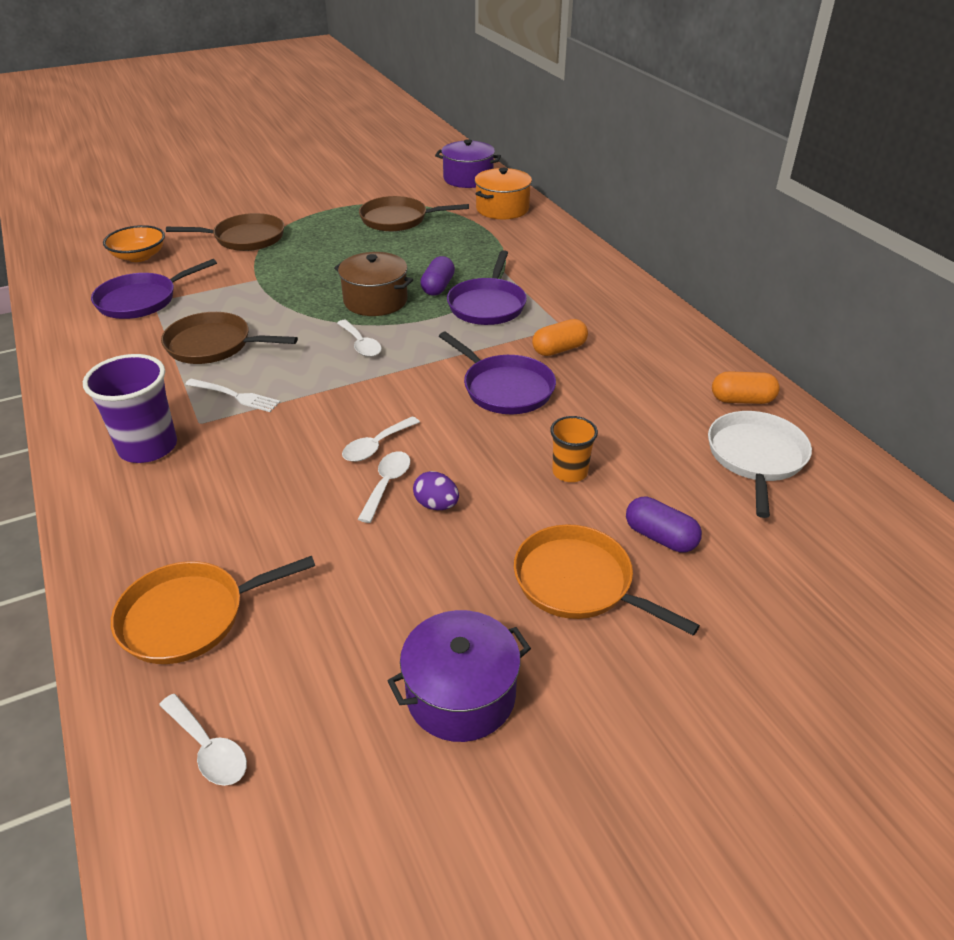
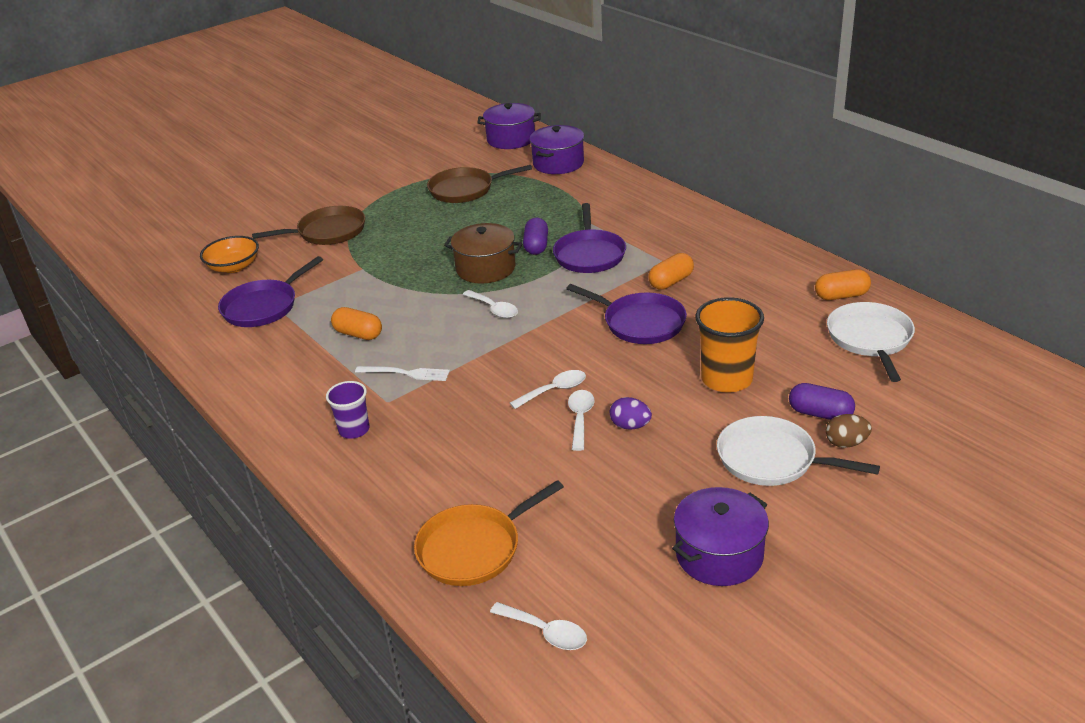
camera: 10 degrees left, 5 degrees down
purple cup [83,354,177,463] -> purple cup [326,381,370,439], size x0.60
brown pan [161,312,298,364] -> orange capsule [331,307,382,340]
white spoon [342,416,420,462] -> white spoon turned 150 degrees counterclockwise [510,370,586,409]
orange pot [475,168,532,219] -> purple pot [530,125,584,174]
orange pan [514,524,700,636] -> white pan [717,416,880,486]
orange cup [550,416,598,482] -> orange cup [695,297,764,392], size x1.67
none -> brown egg [826,414,872,448]

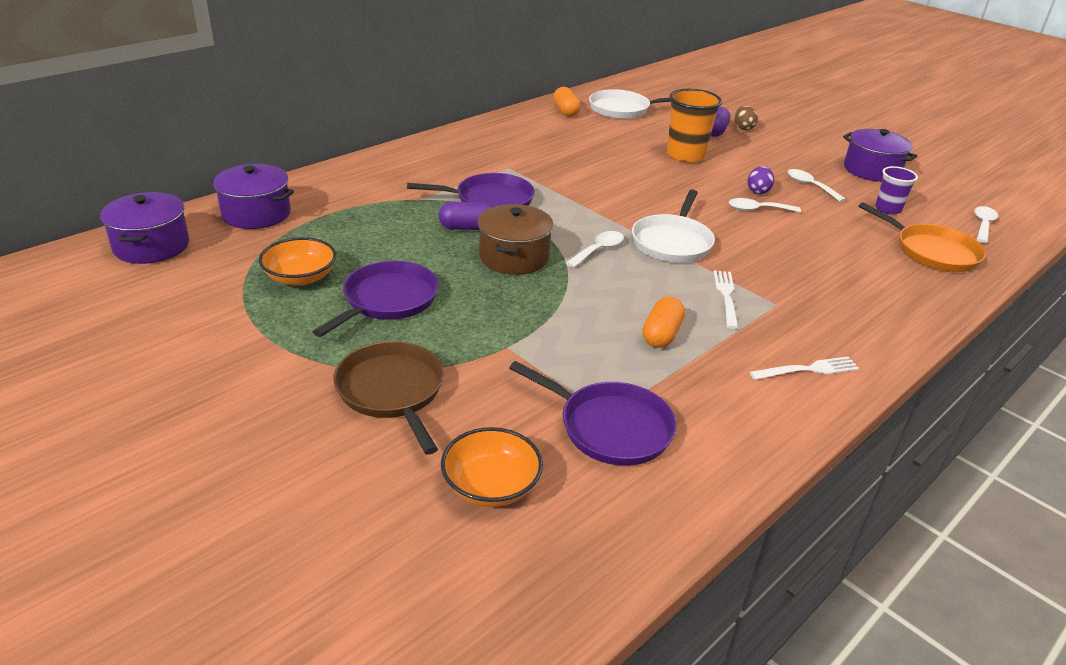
camera: 100 degrees left, 0 degrees up
purple cup [326,381,370,439] -> purple cup moved to [875,166,918,214]
brown pan [427,165,532,203] -> orange bowl [259,237,336,286]
white spoon [510,370,586,409] -> white spoon moved to [788,169,846,202]
purple pan [566,284,687,344] -> purple pan moved to [313,261,439,337]
orange capsule [648,253,694,290] -> none
white pan [717,416,880,486] -> white pan moved to [632,189,715,263]
none -> white fork [749,356,859,380]

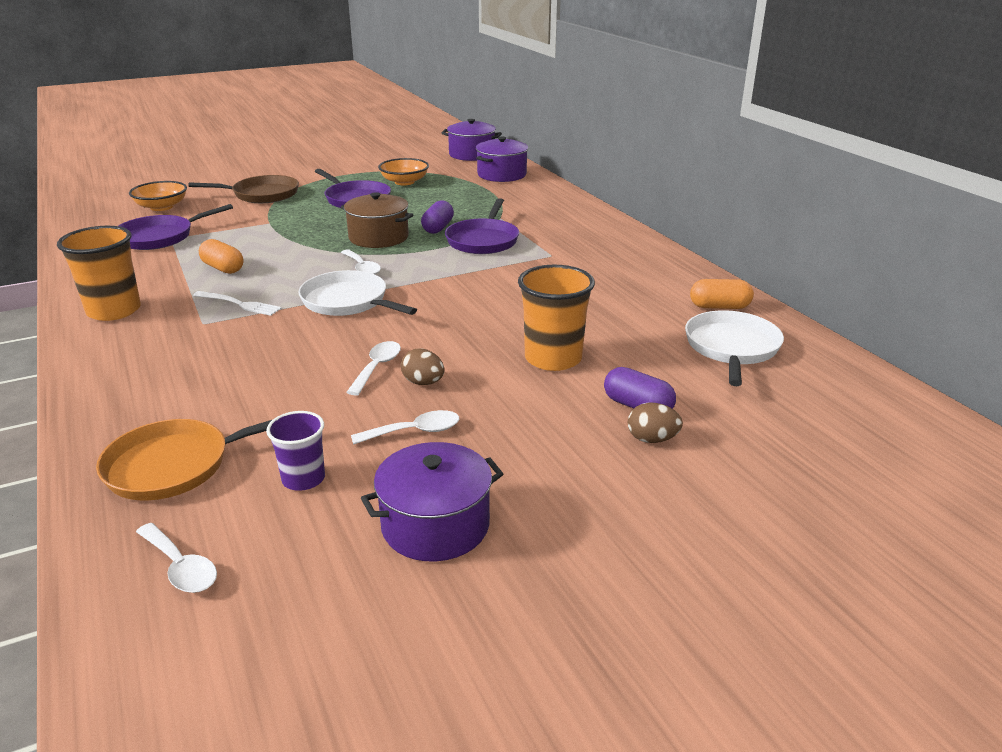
camera: 110 degrees right, 5 degrees down
purple egg [748,166,774,194] -> brown egg [401,349,445,385]
white fork [749,356,859,380] -> orange cup [57,226,141,321]

